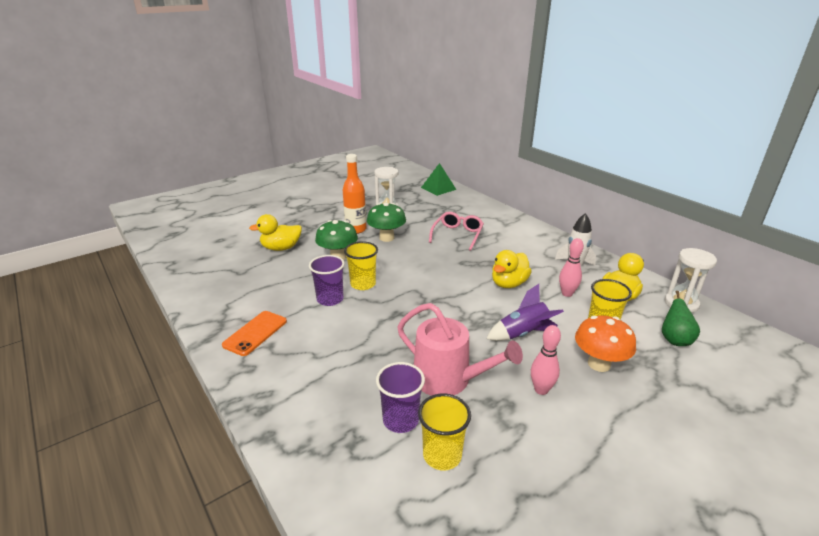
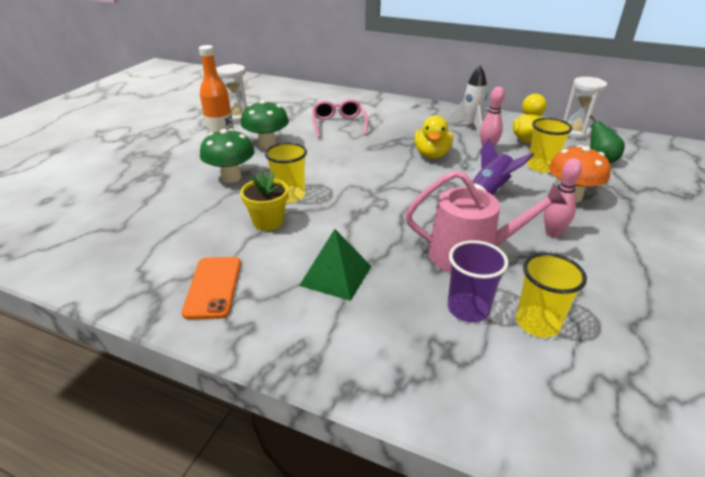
camera: 30 degrees left, 5 degrees up
yellow duck [249,214,302,251] -> none
purple cup [309,255,345,306] -> yellow flower pot [240,171,288,231]
green pyramid [421,163,457,196] -> green pyramid moved to [299,229,371,301]

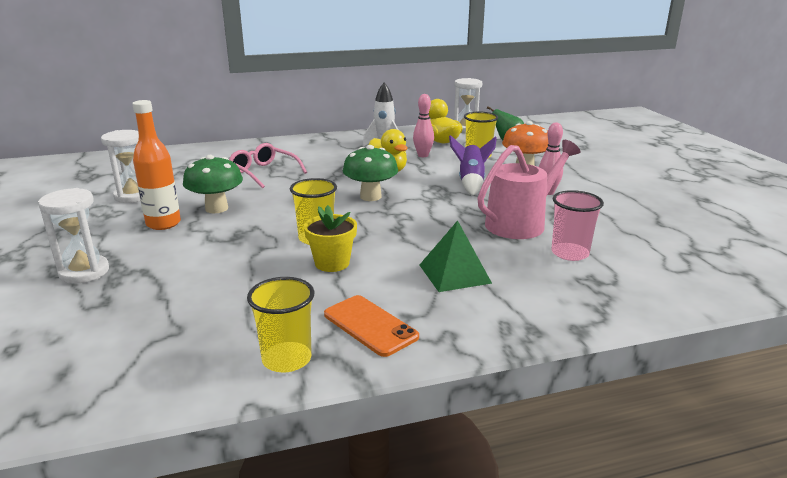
camera: 40 degrees left, 10 degrees down
green mushroom [200,129,255,183] -> green mushroom moved to [343,145,398,201]
purple cup [448,240,509,322] -> pink cup [551,190,604,261]
yellow cup [516,253,587,338] -> yellow cup moved to [247,277,315,373]
none -> white hourglass [38,188,109,284]

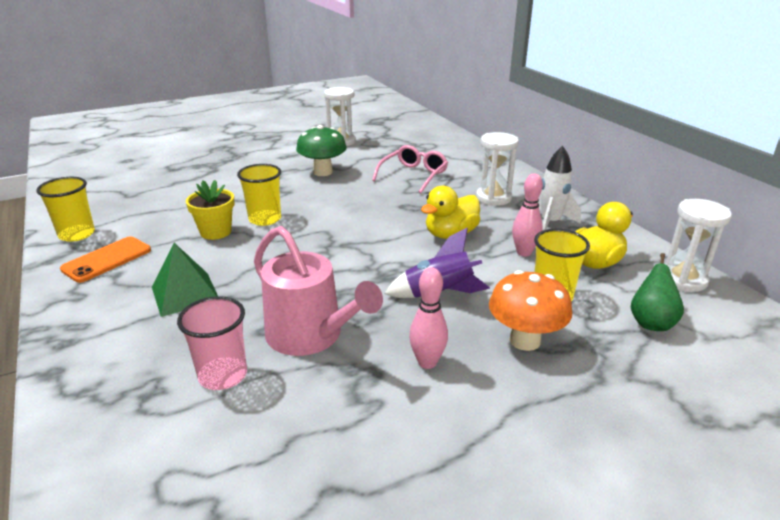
camera: 80 degrees right, 5 degrees up
white hourglass [38,188,109,284] -> white hourglass moved to [476,132,519,206]
orange bottle [132,100,181,230] -> none
green mushroom [343,145,398,201] -> none

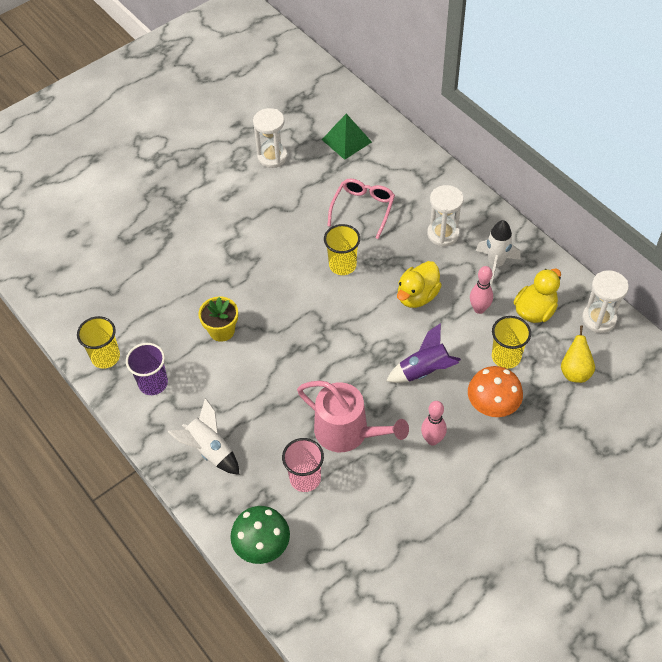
camera: 10 degrees left, 25 degrees up
orange phone [60,236,151,283] -> purple cup [126,343,168,395]
green pyramid [152,243,218,317] -> green pyramid moved to [322,114,372,160]
yellow cup [237,164,281,226] -> yellow cup moved to [324,224,360,275]
green mushroom [296,125,347,176] -> green mushroom moved to [230,506,290,564]
green pear [631,253,684,331] -> yellow pear [561,325,595,383]
none -> white rocket [168,398,239,475]

